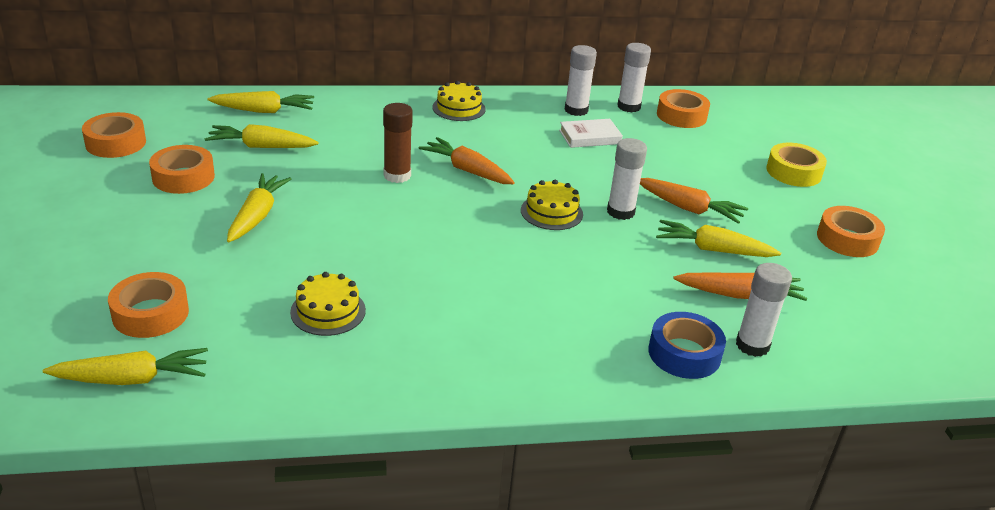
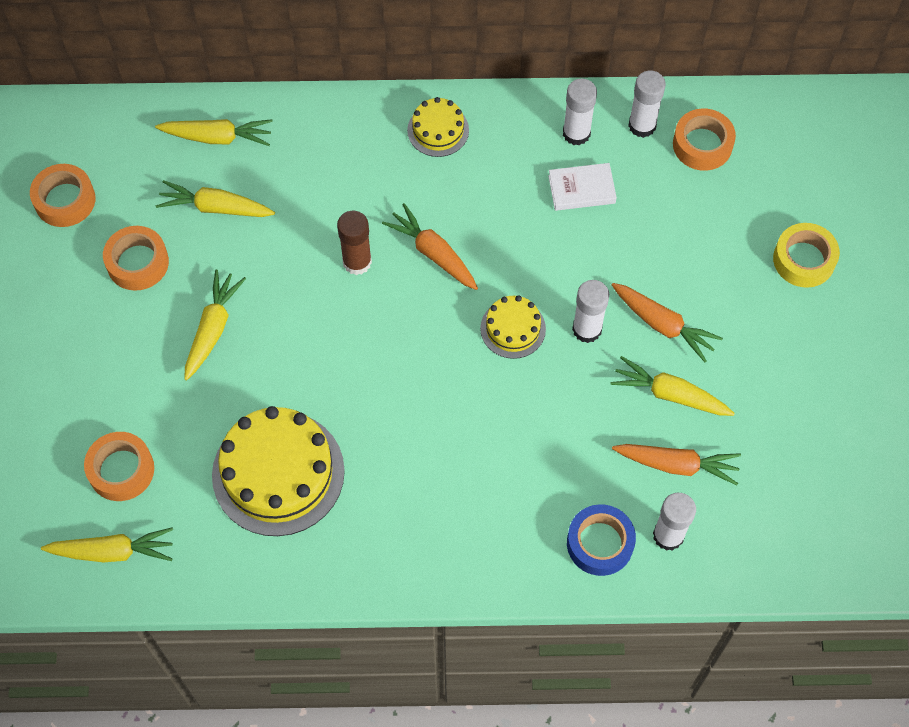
camera: 10 degrees right, 30 degrees up
yellow cake [290,272,366,336] -> yellow cake [212,406,345,536], size x1.94
orange tape [817,206,885,257] -> none

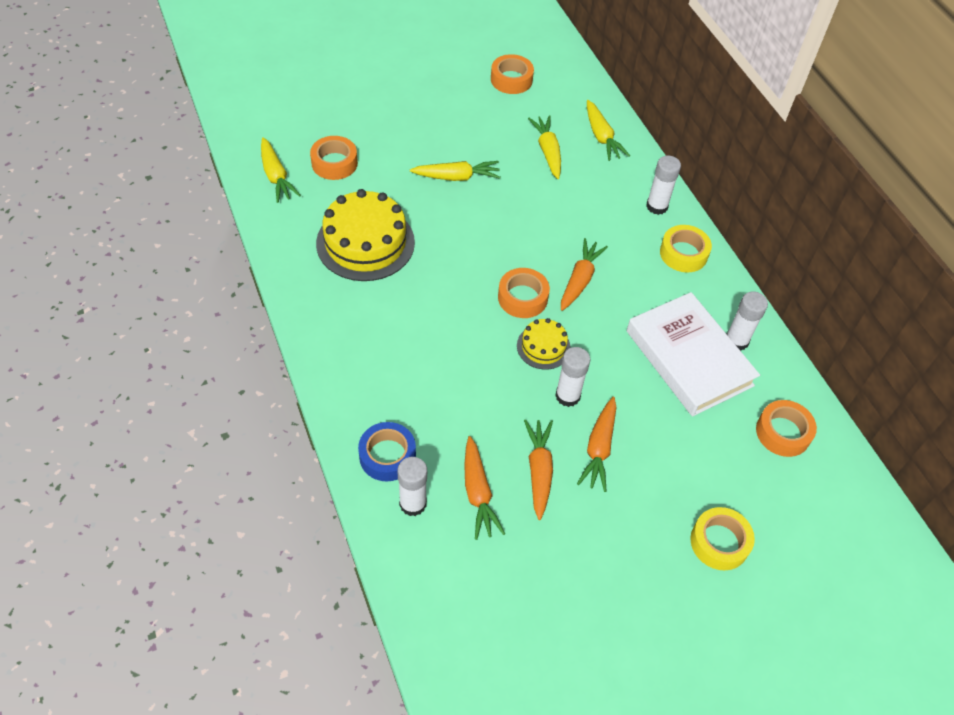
camera: 65 degrees right, 10 degrees down
orange tape [103,226,169,291] -> orange tape moved to [498,268,550,318]
brown glue stick [337,211,372,275] -> none
yellow cake [407,97,469,157] -> yellow tape [660,225,712,272]
white book [548,163,617,211] -> white book [627,292,760,417], size x2.17
yellow carrot [611,356,735,416] -> orange carrot [524,420,553,520]
white glue stick [628,70,666,138] -> white glue stick moved to [646,155,681,215]

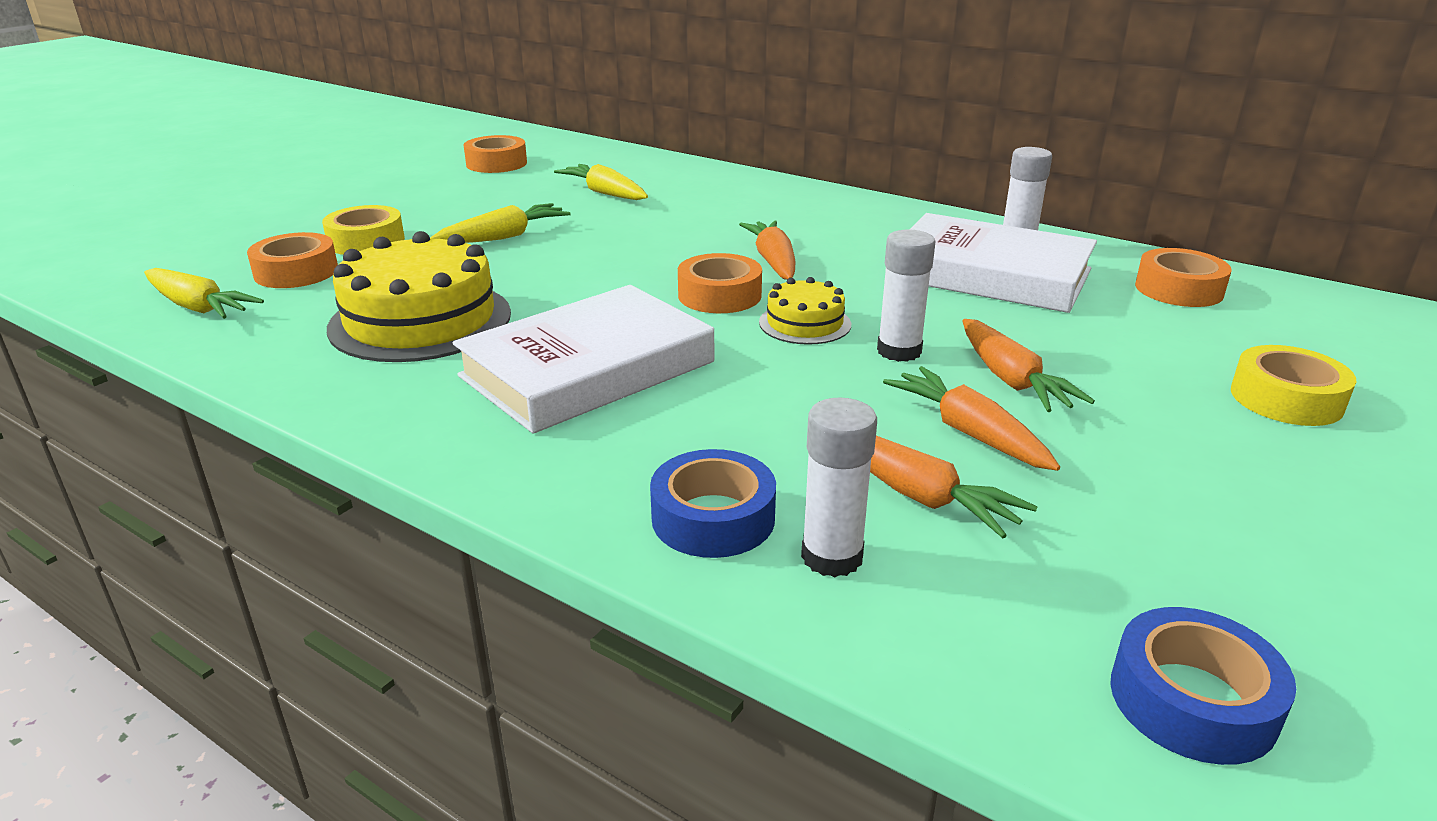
camera: 30 degrees left, 25 degrees down
yellow carrot [587,100,630,161] -> none
white glue stick [646,155,681,215] -> none
yellow tape [660,225,712,272] -> yellow tape moved to [322,205,405,255]
none -> white book [453,285,714,434]
none -> blue tape [1110,607,1296,765]

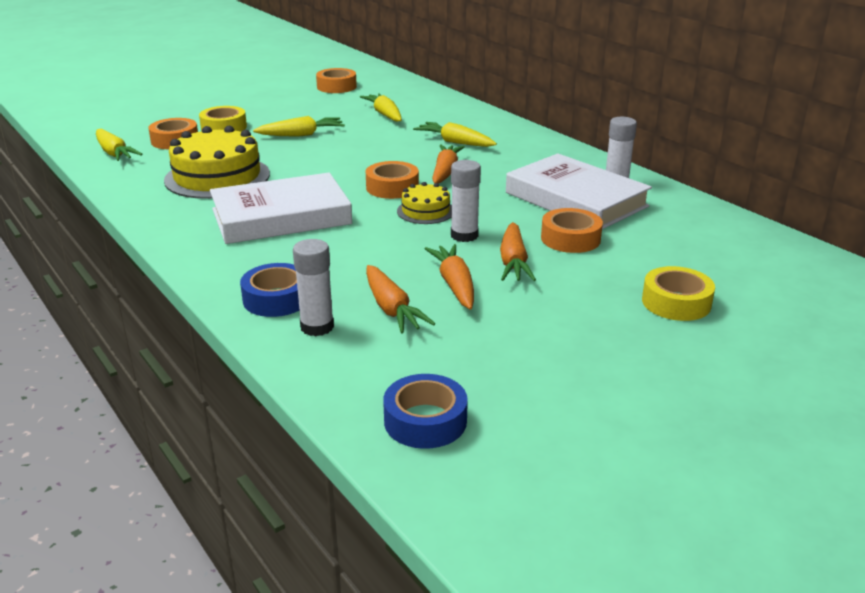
camera: 20 degrees right, 0 degrees up
orange tape [1135,248,1232,307] -> orange tape moved to [541,208,603,253]
none -> yellow carrot [413,122,497,147]

